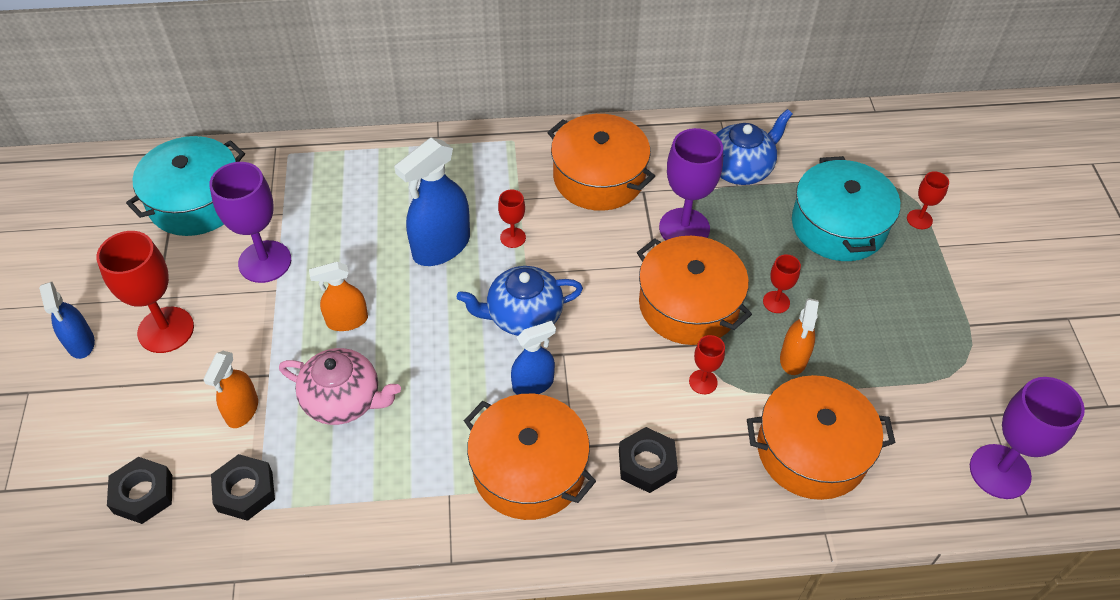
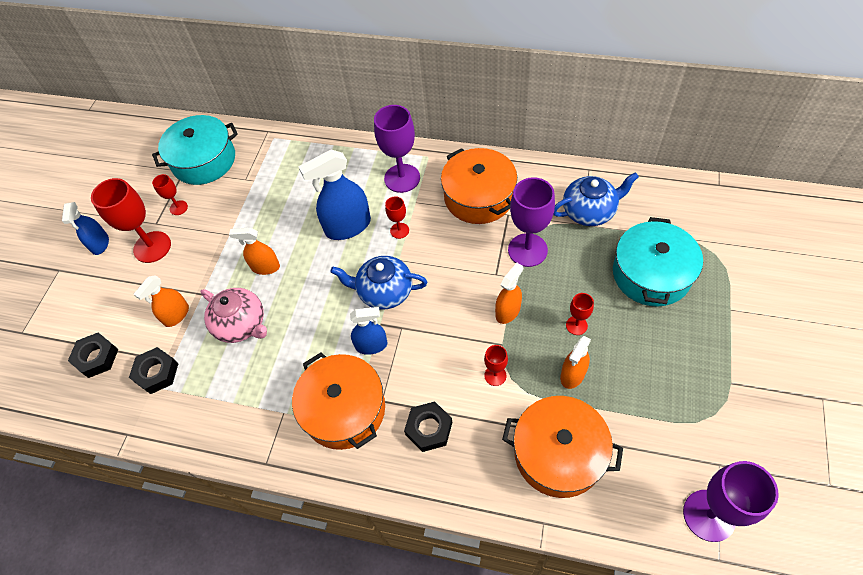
camera: 25 degrees right, 5 degrees up
purple goblet [209,162,291,283] -> purple goblet moved to [374,105,420,193]
orange pot [637,236,752,345] -> orange spray bottle [495,263,523,324]
red goblet [907,171,949,229] -> red goblet moved to [152,174,188,215]

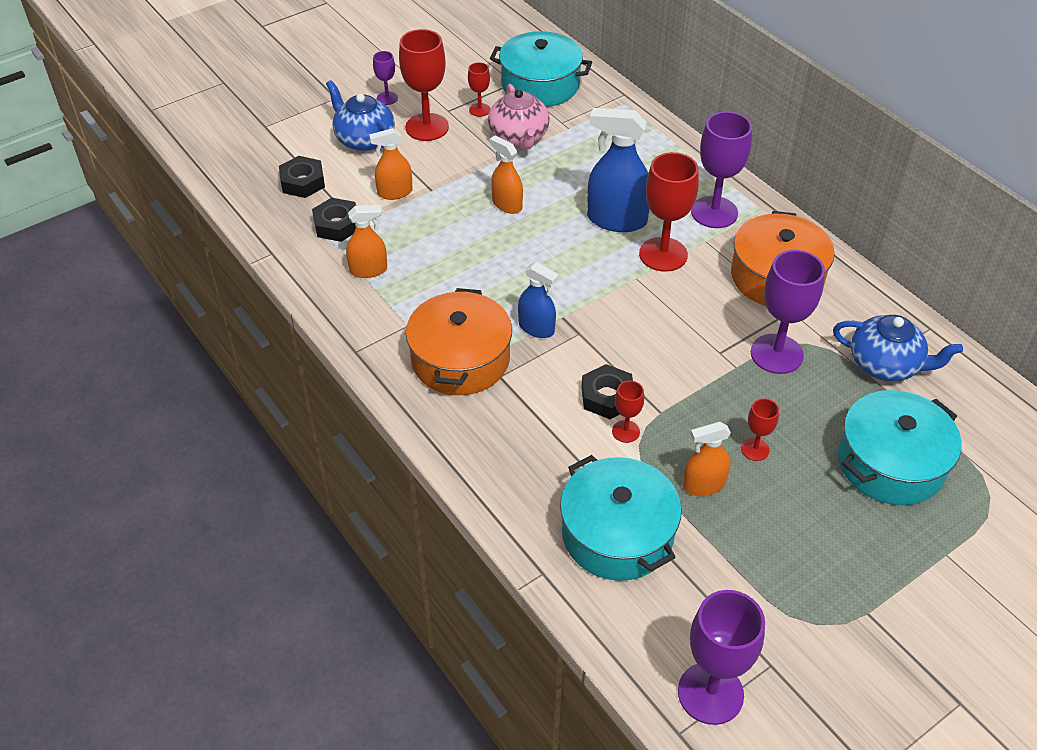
camera: 35 degrees right, 10 degrees down
blue spray bottle [62,202,109,255] -> purple goblet [373,51,398,105]
pink teapot [200,288,267,343] -> pink teapot moved to [488,84,550,150]
blue teapot [330,256,427,310] -> blue teapot moved to [326,80,395,151]
red goblet [385,196,409,239] -> red goblet [639,152,699,272], size x1.99
black nut [404,401,452,452] -> black nut moved to [582,364,633,419]
orange spray bottle [495,263,523,324] -> orange spray bottle moved to [346,205,387,278]
orange pot [502,396,623,498] -> turquoise pot [560,455,682,581]

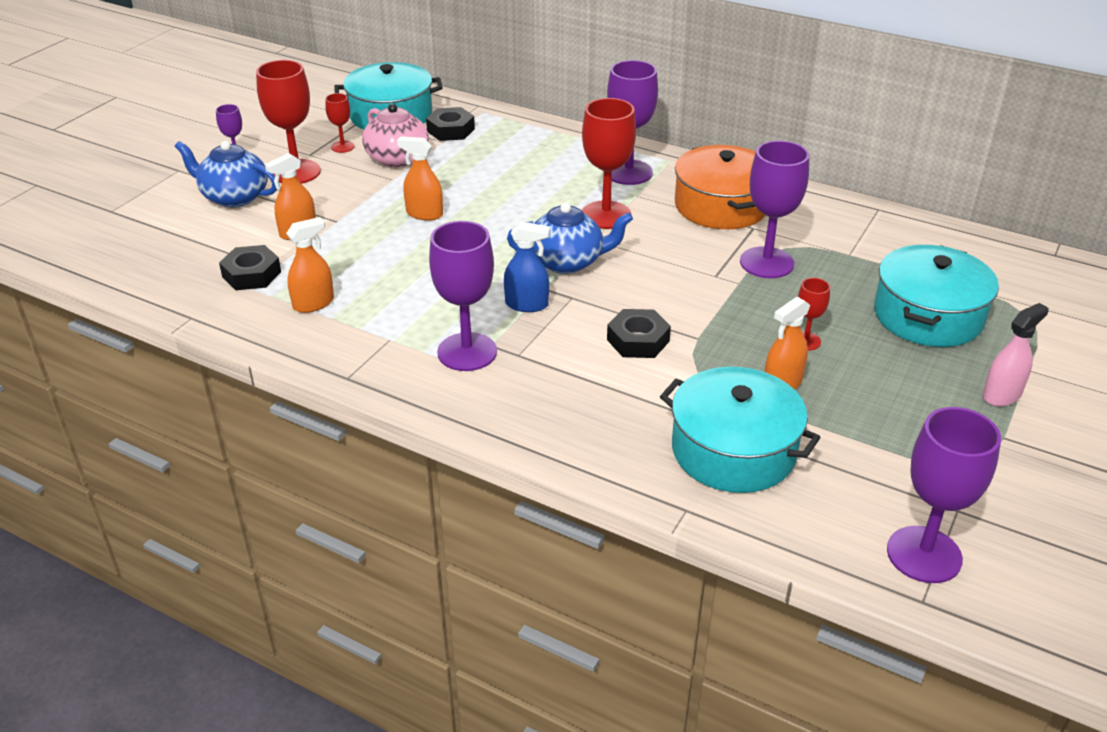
camera: 25 degrees left, 10 degrees down
black nut [279,156,325,198] -> black nut moved to [426,107,475,141]
orange pot [406,288,512,395] -> purple goblet [429,221,497,371]
blue spray bottle [587,108,650,232] -> none
red goblet [612,381,644,443] -> none
blue teapot [833,315,963,382] -> blue teapot moved to [507,203,633,274]
none -> pink spray bottle [983,303,1049,406]

